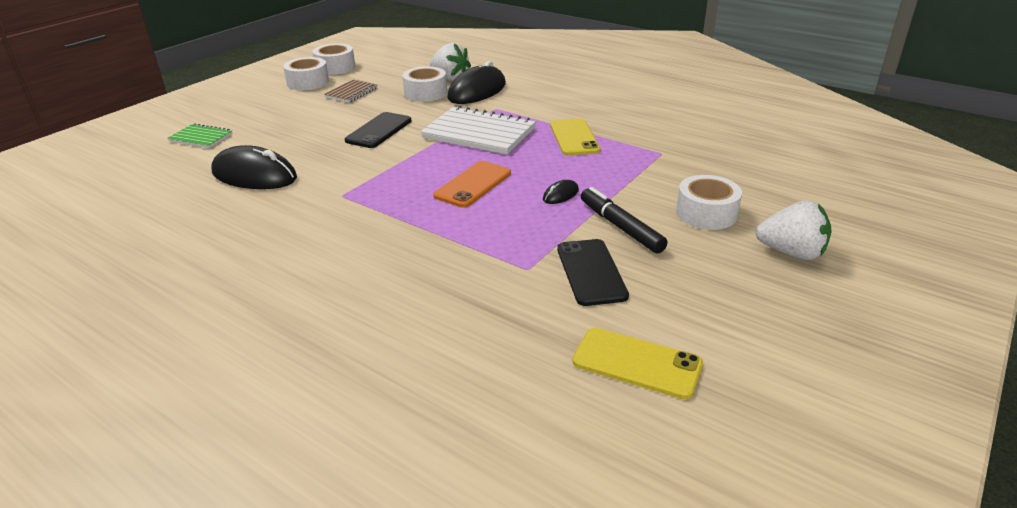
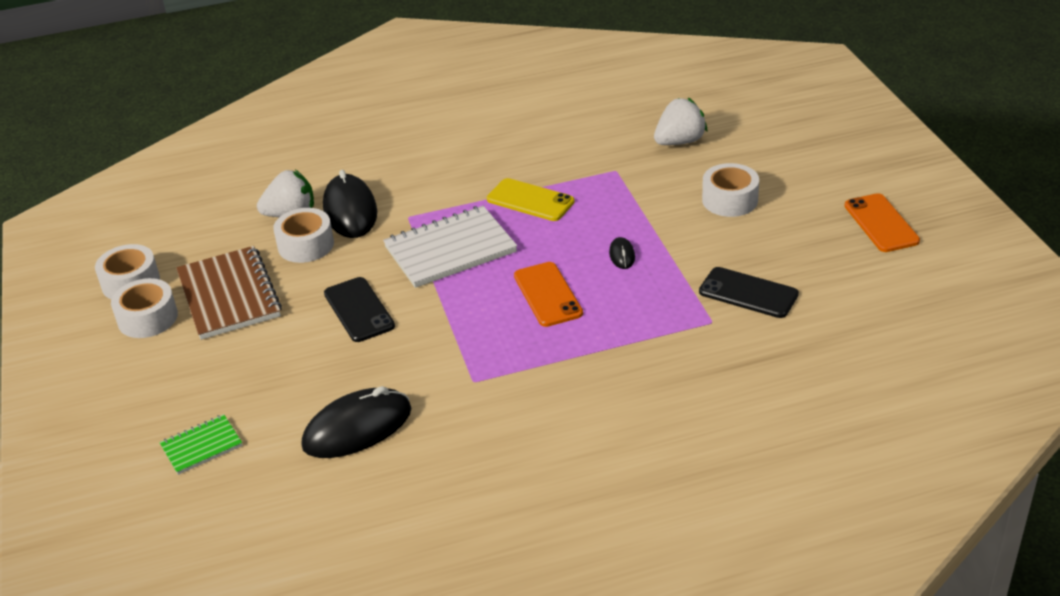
camera: 50 degrees left, 5 degrees up
brown notebook [324,80,377,103] -> brown notebook [176,246,282,340], size x1.88
yellow phone [573,328,703,399] -> none
black marker [581,187,667,253] -> none
white strawberry [756,200,832,260] -> white strawberry moved to [654,98,707,145]
none -> orange phone [844,193,920,252]

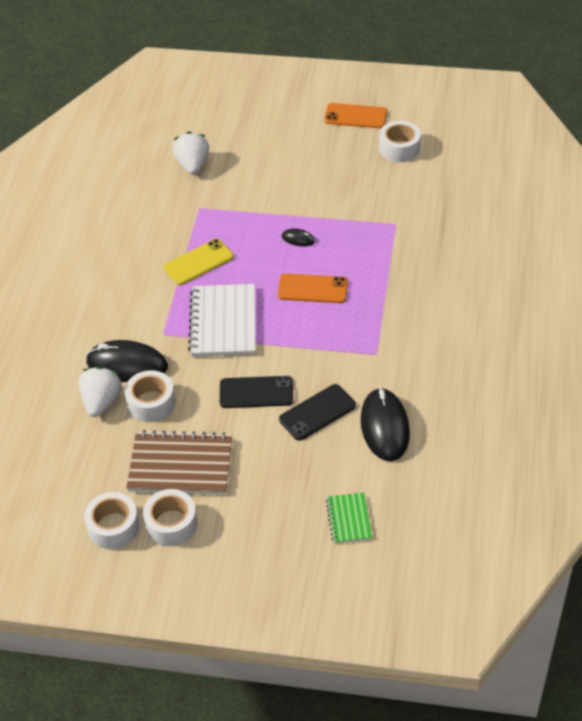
camera: 65 degrees left, 10 degrees up
black phone [699,267,799,318] -> black phone moved to [279,384,356,441]
white tape [702,163,759,217] -> white tape moved to [379,121,421,162]

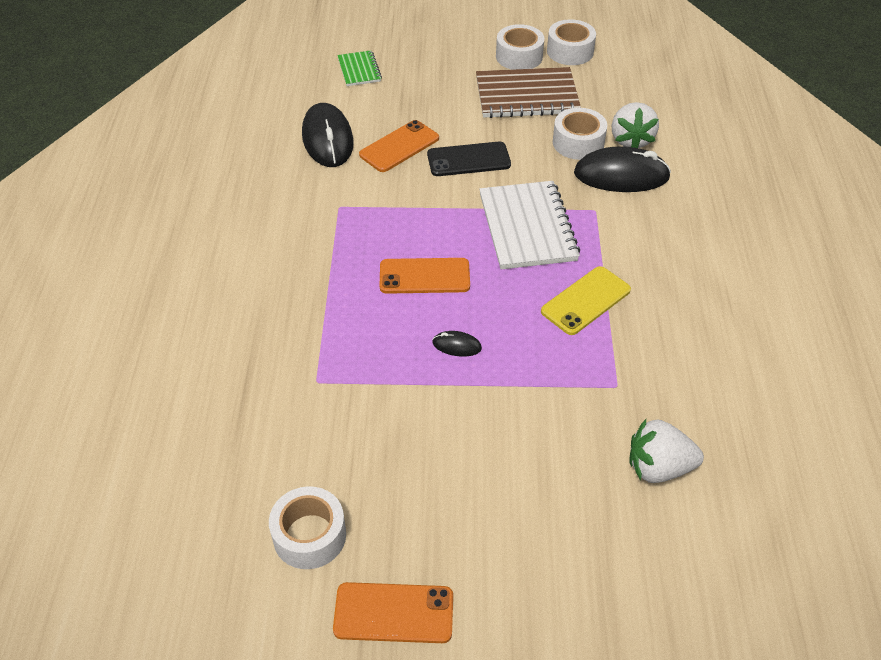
camera: 170 degrees right, 0 degrees up
white strawberry [172,132,209,175] -> white strawberry turned 105 degrees clockwise [629,419,704,483]
black phone [279,384,356,441] -> orange phone [359,120,439,172]

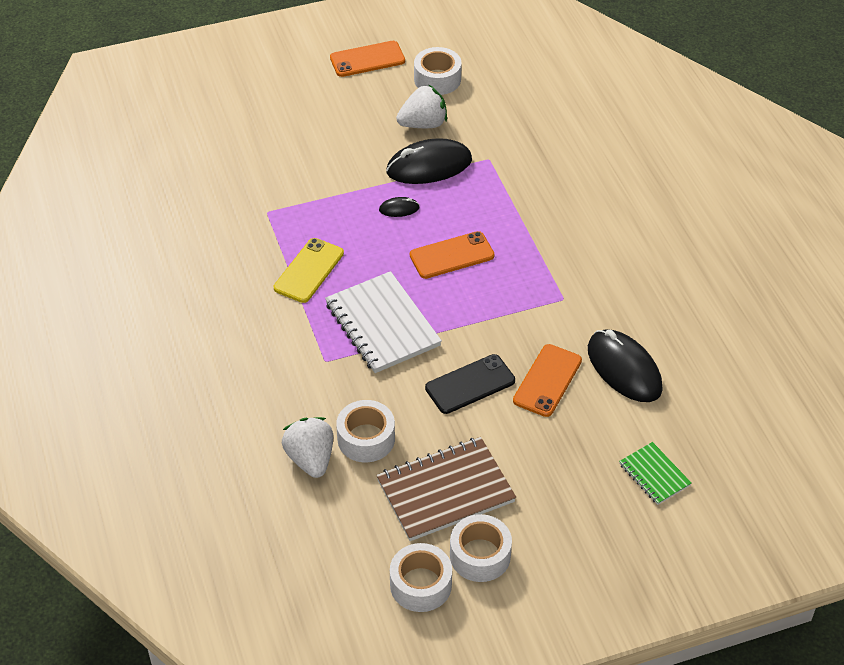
camera: 160 degrees right, 0 degrees up
black mouse [574,147,671,192] -> black mouse moved to [386,138,472,184]
white strawberry [629,419,704,483] -> white strawberry moved to [396,84,447,128]

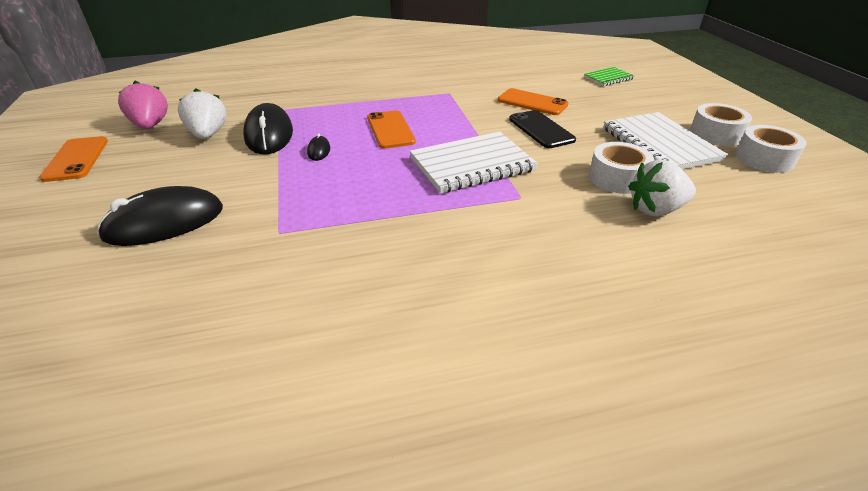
camera: 85 degrees left, 10 degrees down
yellow phone [274,238,344,303] -> none
brown notebook [376,437,516,541] -> white notebook [603,112,728,169]
white tape [414,47,462,95] -> pink strawberry [118,81,168,129]
black mouse [588,329,663,402] -> black mouse moved to [97,186,223,246]

